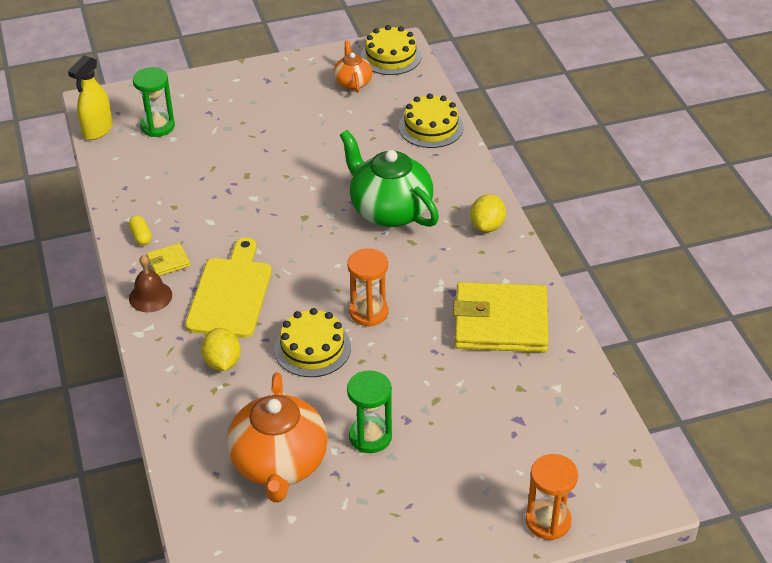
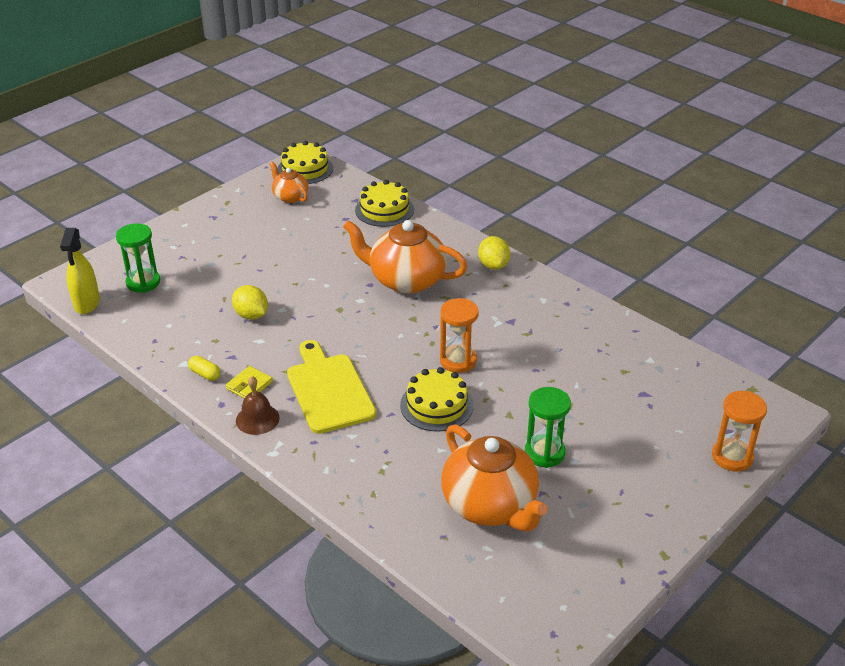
camera: 30 degrees left, 5 degrees down
yellow lemon [201,328,241,371] -> yellow lemon moved to [232,285,268,320]
green teapot [340,130,439,227] -> orange teapot [343,220,468,294]
yellow wallet [453,282,548,352] -> none

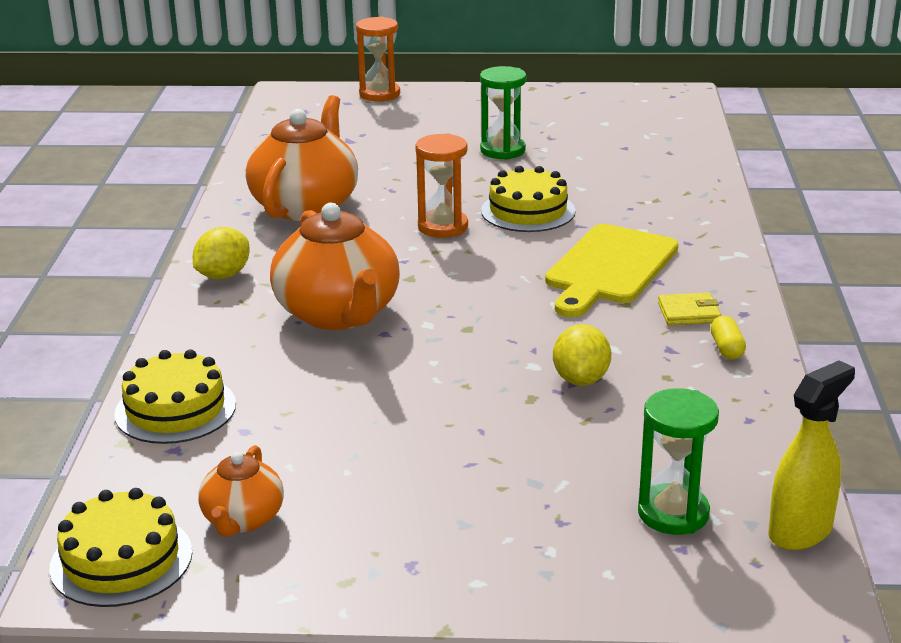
camera: 130 degrees left, 10 degrees down
brown bell [236,376,280,435] -> none
orange teapot [441,424,548,531] -> orange teapot moved to [246,95,358,221]

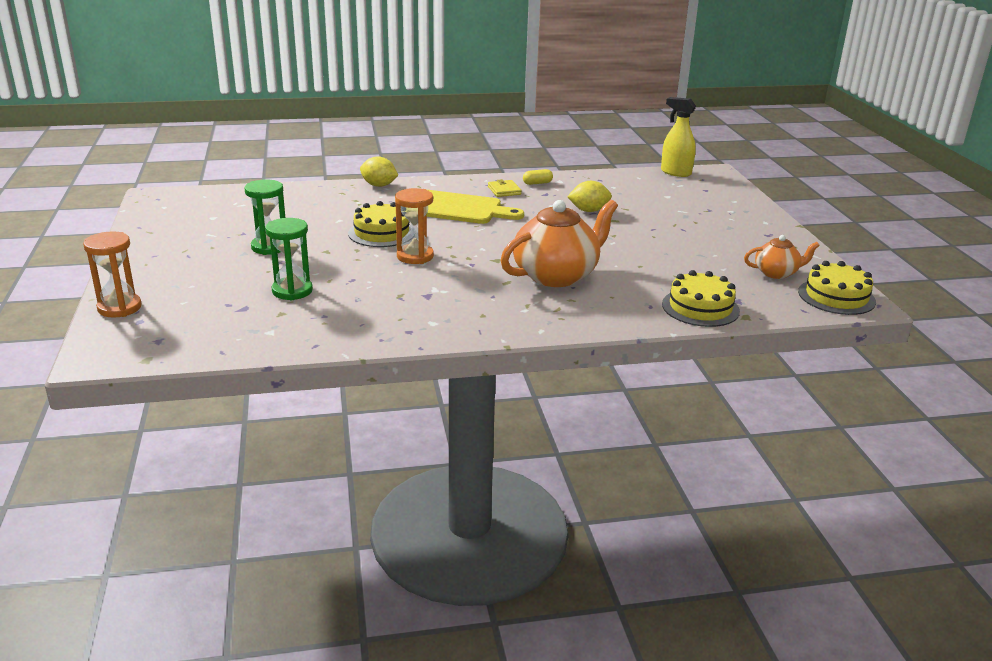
camera: 105 degrees left, 0 degrees up
yellow lemon [193,227,250,279] -> yellow lemon moved to [360,156,398,187]
orange teapot [246,95,358,221] -> none
green hourglass [638,388,719,535] -> green hourglass moved to [265,218,313,300]

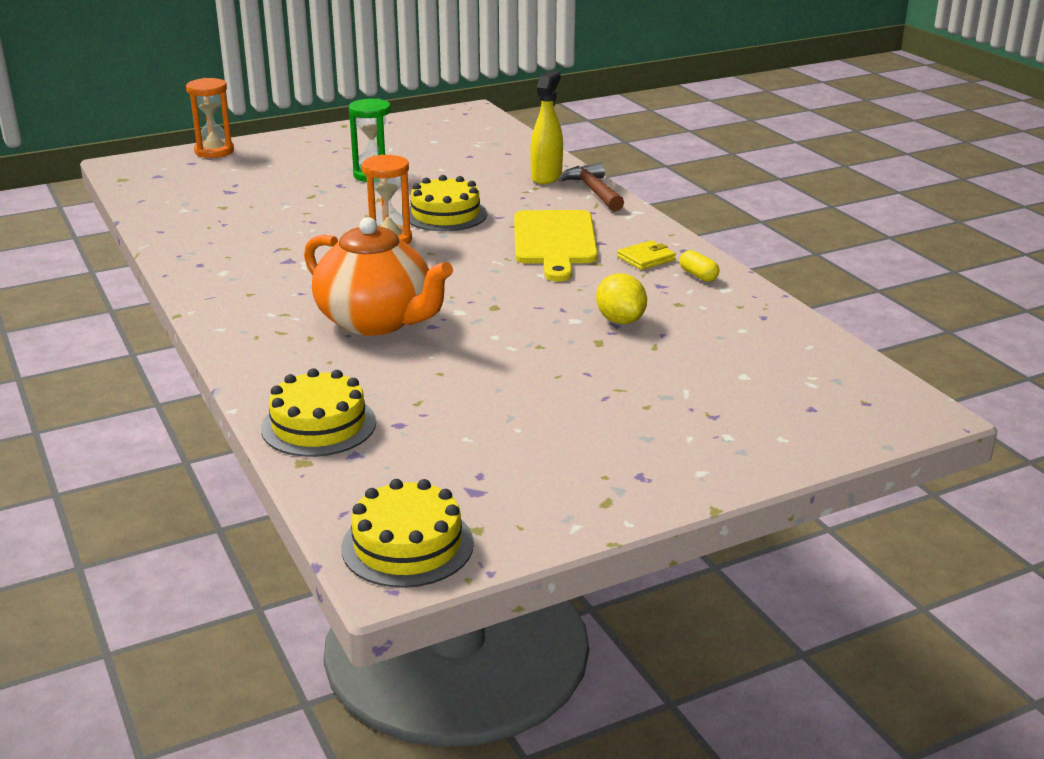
camera: 75 degrees right, 0 degrees up
green hourglass [265,218,313,300] -> none
yellow lemon [360,156,398,187] -> brown hammer [558,162,624,211]
yellow spray bottle [661,97,696,177] -> yellow spray bottle moved to [530,71,563,184]
orange teapot [744,235,820,279] -> none

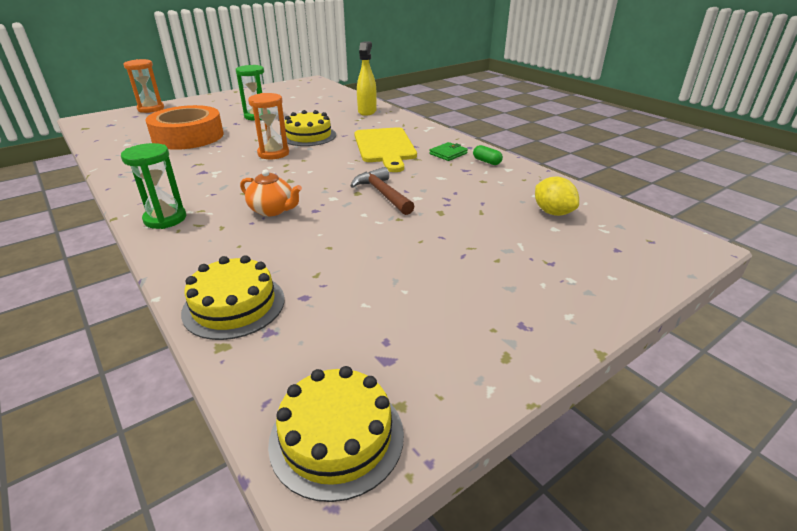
camera: 10 degrees left, 5 degrees up
orange teapot [304,217,453,336] -> orange teapot [240,169,302,216], size x0.53
brown hammer [558,162,624,211] -> brown hammer moved to [350,167,415,215]
yellow lemon [596,273,647,324] -> yellow lemon moved to [535,177,579,216]
yellow wallet [617,240,676,270] -> green wallet [429,142,468,161]
yellow capsule [679,250,720,282] -> green capsule [473,145,503,165]
none -> green hourglass [121,143,186,229]
none -> orange tape [145,105,223,150]

